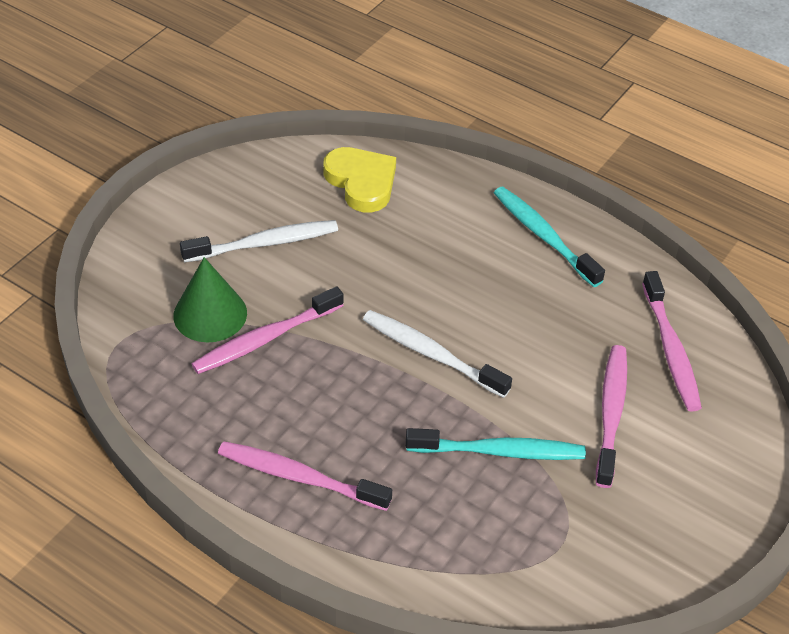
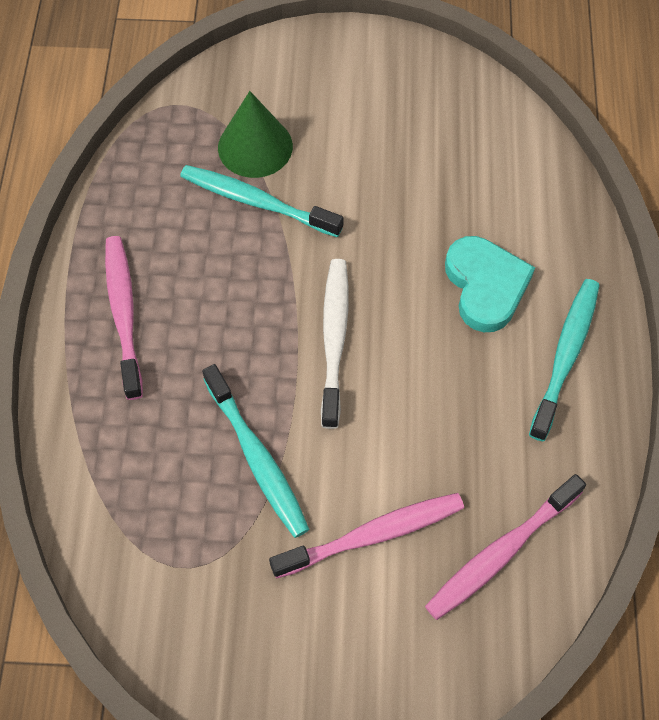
camera: 60 degrees right, 15 degrees up
white toothbrush [180,220,338,262] -> none
pink toothbrush [192,286,344,374] -> turquoise toothbrush [180,165,343,237]
yellow heart [323,147,396,212] -> none
none -> turquoise heart [445,236,535,332]

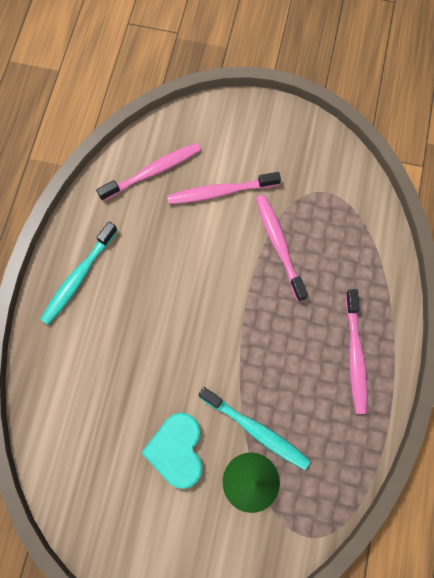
camera: 170 degrees left, 10 degrees up
turquoise toothbrush [202,364,309,538] -> pink toothbrush [256,195,308,301]
white toothbrush [321,259,348,429] -> none
turquoise heart [445,236,535,332] -> turquoise heart moved to [141,413,203,489]

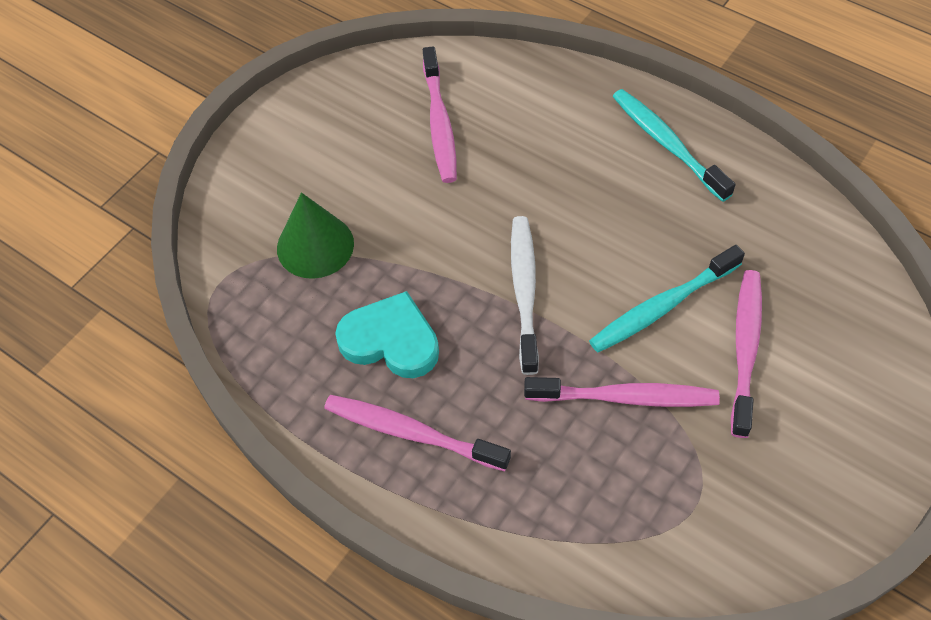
camera: 115 degrees right, 15 degrees down
pink toothbrush [96,143,201,201] -> pink toothbrush moved to [423,47,457,183]
turquoise heart [141,413,203,489] -> turquoise heart moved to [335,291,439,378]
turquoise toothbrush [199,387,310,470] -> turquoise toothbrush moved to [589,245,745,352]
none -> white toothbrush [511,216,539,375]

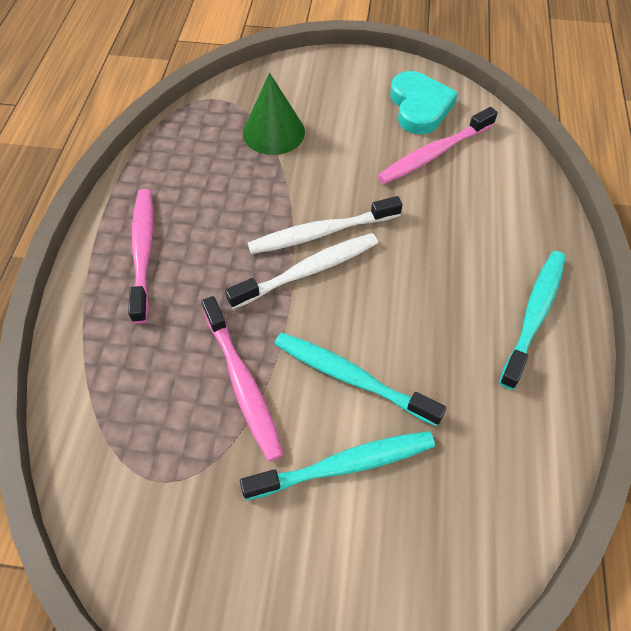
camera: 60 degrees right, 0 degrees up
turquoise heart [335,291,439,378] -> turquoise heart moved to [390,71,458,134]
pink toothbrush [731,270,762,438] -> turquoise toothbrush [240,431,435,500]
none -> white toothbrush [248,196,403,254]

